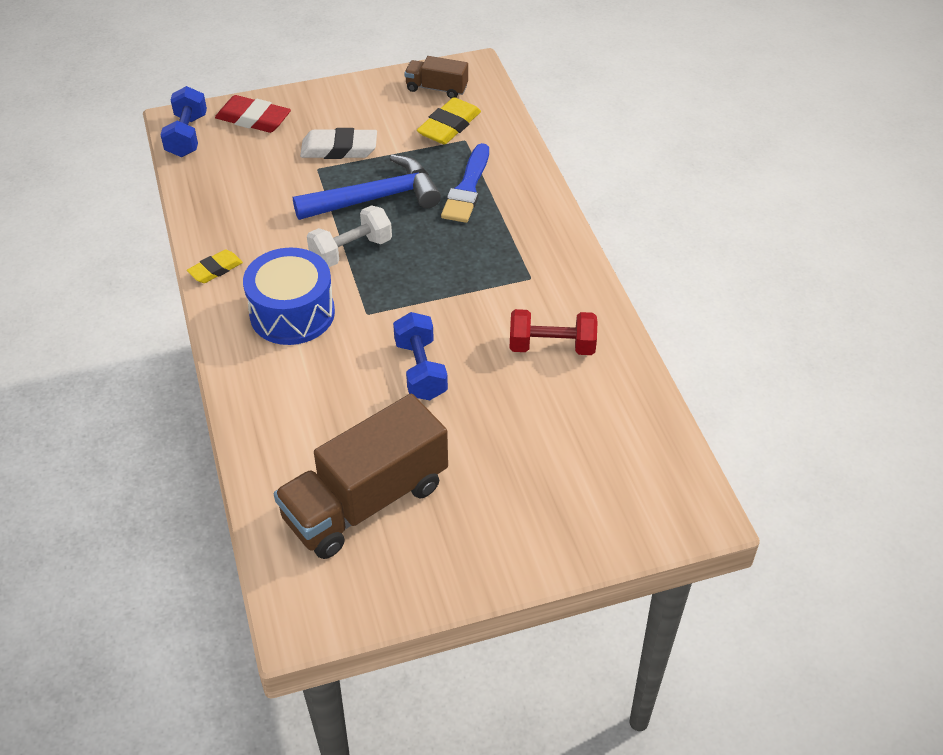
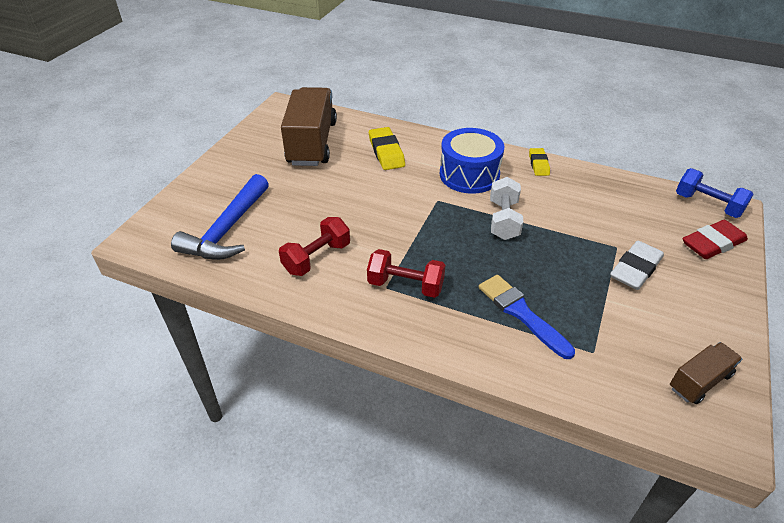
camera: 130 degrees right, 5 degrees down
blue hammer [293,154,441,220] -> blue hammer moved to [171,174,269,260]
blue dumbbell [393,312,448,400] -> none
yellow eraser [417,97,481,144] -> yellow eraser moved to [369,127,405,170]
none -> red dumbbell [367,249,445,298]

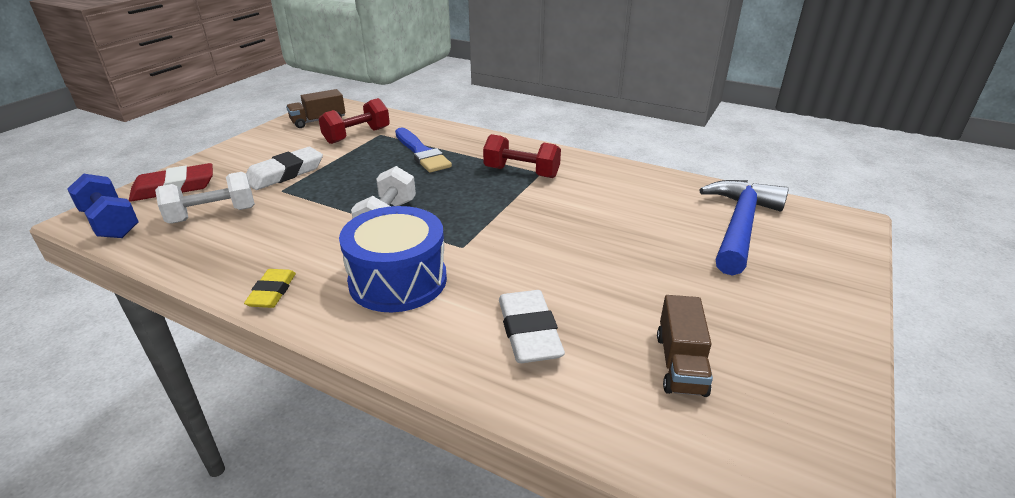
camera: 175 degrees left, 10 degrees down
red dumbbell [279,217,350,276] -> red dumbbell moved to [319,98,390,144]
brown truck [281,87,337,166] -> brown truck [657,295,713,397], size x0.49
yellow eraser [369,127,405,170] -> white eraser [499,290,565,363]
none -> white dumbbell [155,172,255,223]

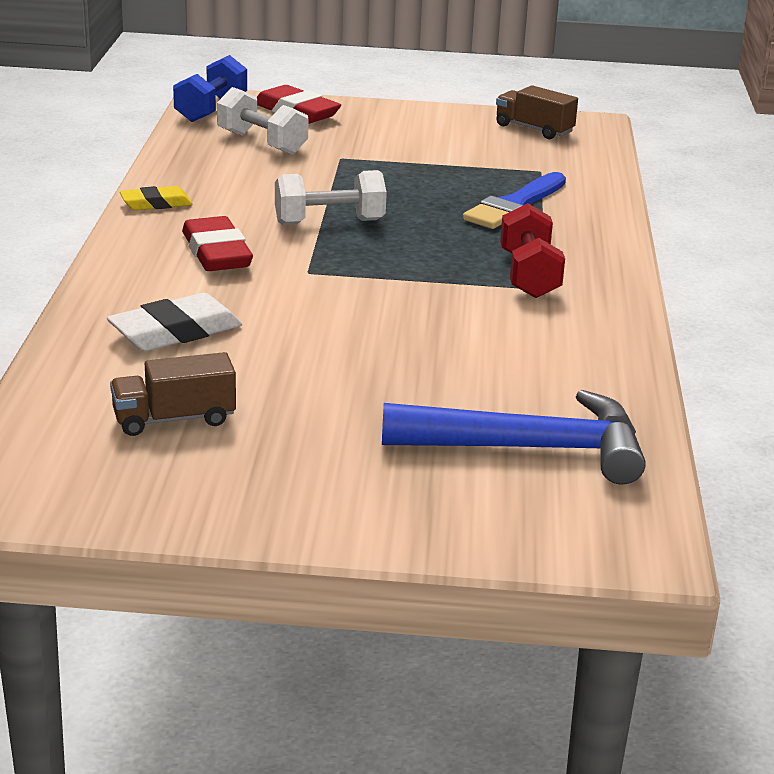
camera: 65 degrees right, 5 degrees down
white eraser [246,147,323,190] -> none
red dumbbell [319,98,390,144] -> none
blue drum [339,206,447,312] -> red eraser [182,216,253,271]

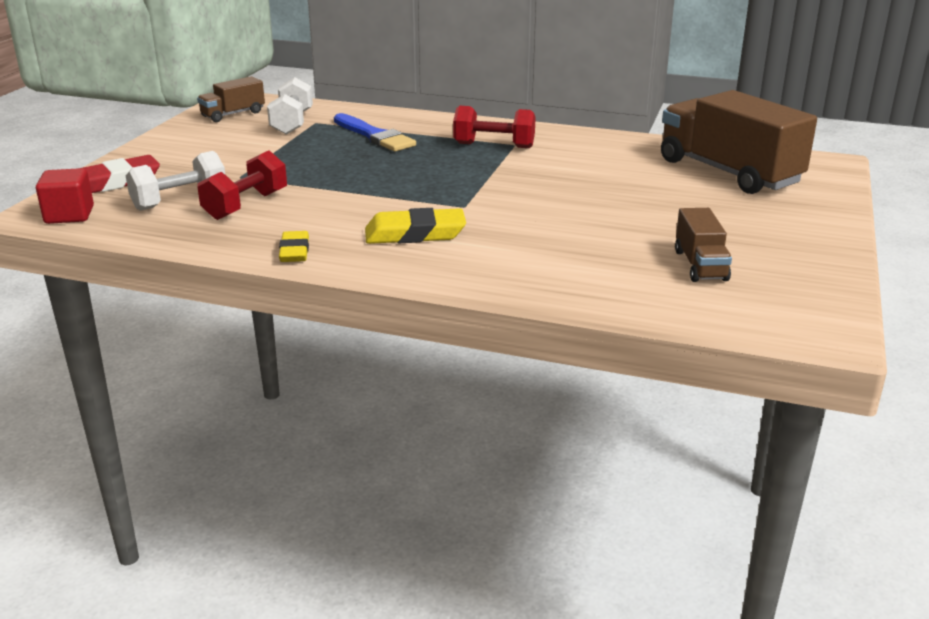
camera: 75 degrees left, 0 degrees up
white eraser [107,293,242,351] -> none
blue dumbbell [173,55,247,122] -> red cube [36,168,94,224]
red eraser [182,216,253,271] -> yellow eraser [365,208,466,244]
white dumbbell [275,170,387,225] -> white dumbbell moved to [267,77,313,135]
blue hammer [382,390,646,485] -> brown truck [661,90,817,194]
none -> red dumbbell [197,151,287,220]

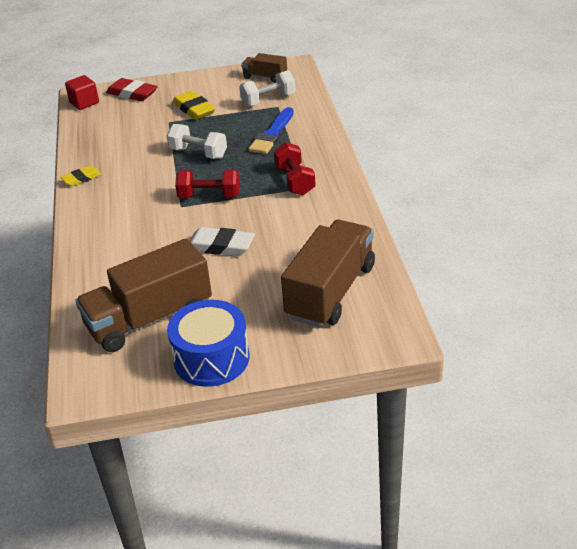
camera: 65 degrees right, 10 degrees up
white dumbbell [126,151,225,211] -> white dumbbell moved to [167,124,227,159]
red dumbbell [197,151,287,220] -> red dumbbell moved to [175,169,240,198]
yellow eraser [365,208,466,244] -> yellow eraser moved to [173,91,215,120]
brown truck [675,208,732,282] -> brown truck [75,238,212,352], size x2.03
none -> blue drum [167,300,250,387]
none -> white eraser [190,227,255,256]

